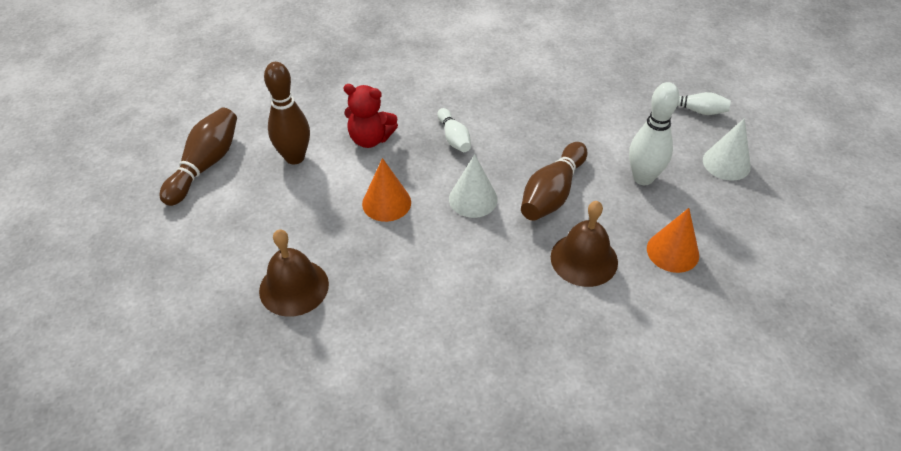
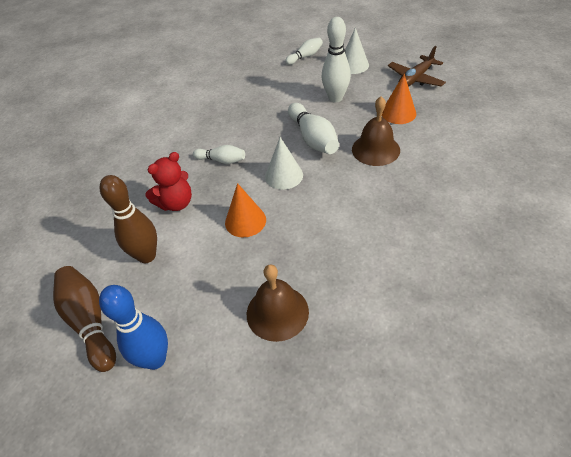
camera: 50 degrees left, 0 degrees up
brown bowling pin [521,142,587,221] -> white bowling pin [288,103,339,154]
none -> blue bowling pin [99,285,168,370]
none -> brown plane [388,46,446,87]

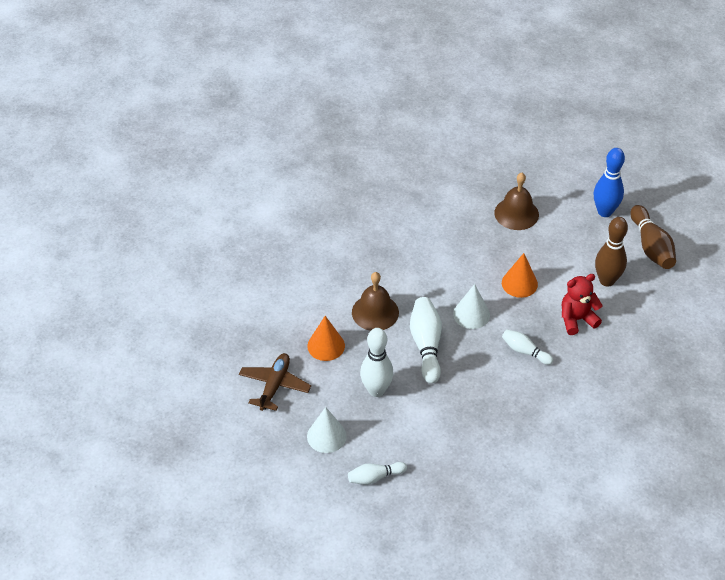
camera: 165 degrees left, 0 degrees up
brown plane [388,46,446,87] -> brown plane turned 45 degrees counterclockwise [239,353,311,411]

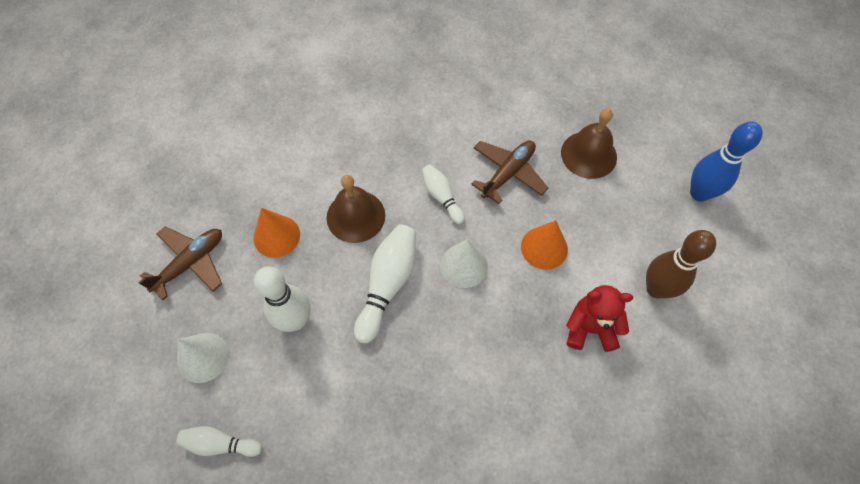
camera: 25 degrees right, 15 degrees up
white bowling pin [502,329,553,365] -> white bowling pin moved to [422,165,465,224]
brown bowling pin [630,205,676,269] -> none
none -> brown plane [471,140,548,204]

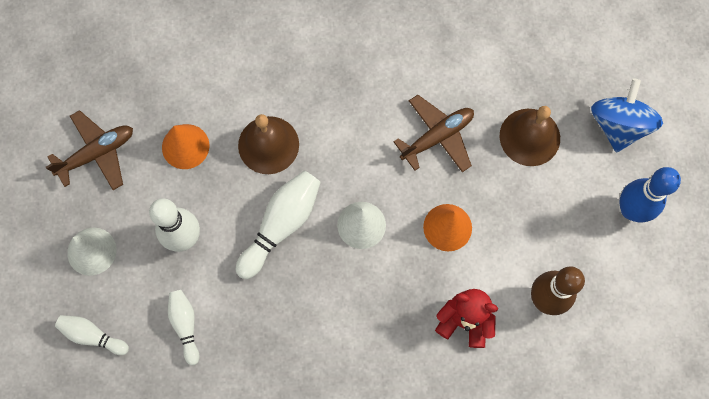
camera: 15 degrees right, 10 degrees up
white bowling pin [422,165,465,224] -> white bowling pin moved to [168,290,200,365]
none -> blue spinning top [591,79,663,152]

